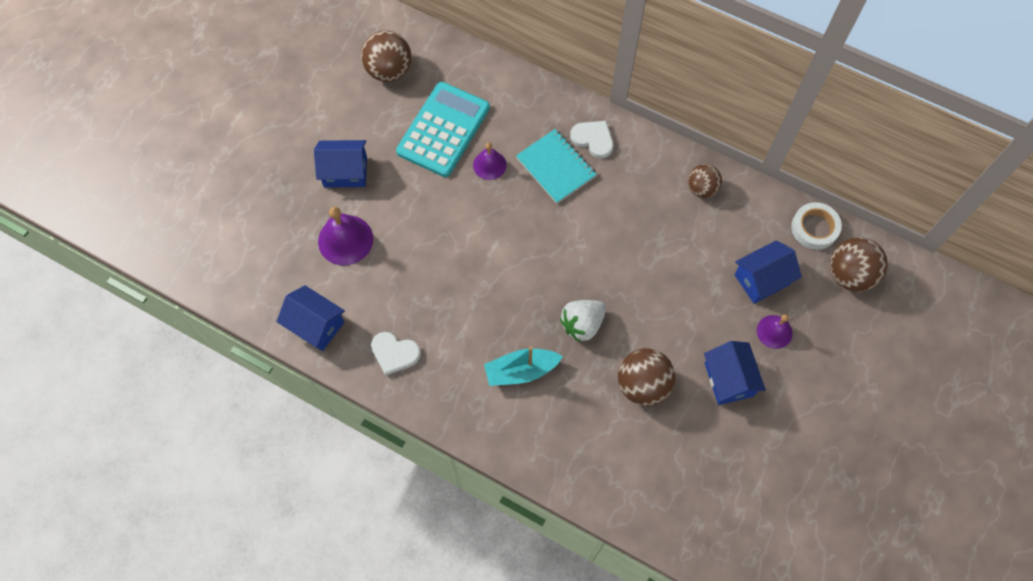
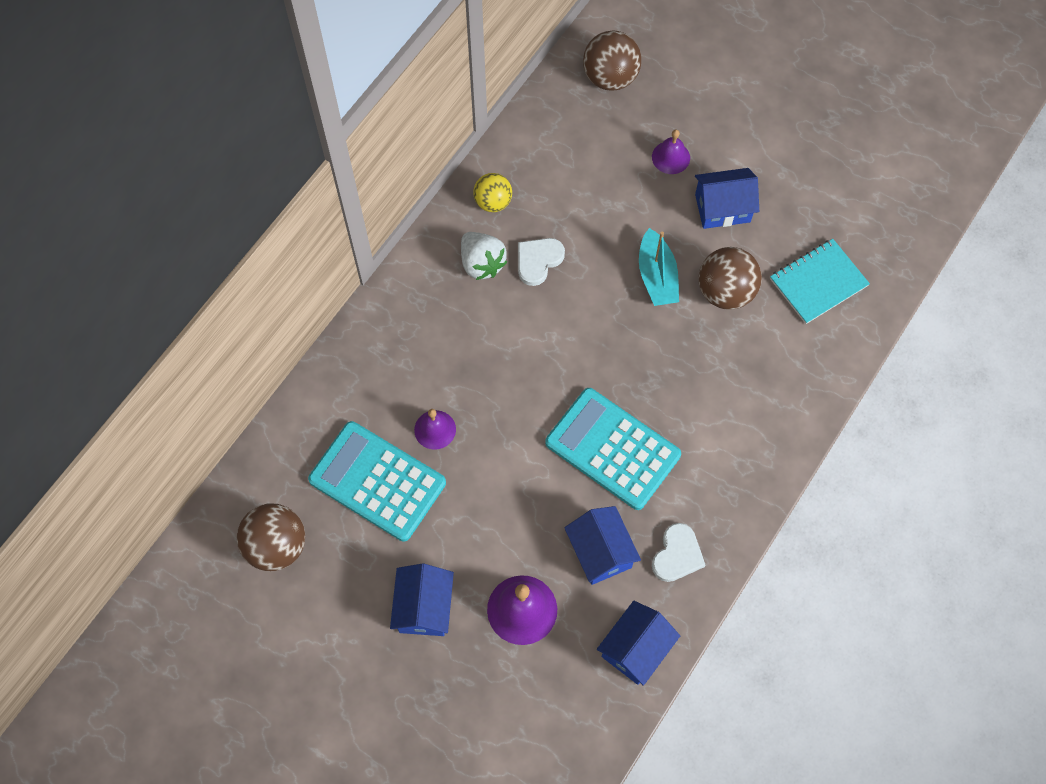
camera: 85 degrees left, 0 degrees up
turquoise boat [484,346,563,386] -> turquoise boat moved to [639,228,679,306]
turquoise notebook [516,129,597,204] -> turquoise notebook moved to [770,239,870,324]
white strawberry [560,300,606,342] -> white strawberry moved to [461,232,507,280]
white heart [570,121,613,158] -> white heart moved to [518,238,565,286]
brown ball [688,164,722,198] -> yellow ball [473,173,512,212]
blue house [734,240,802,304] -> blue house moved to [564,506,641,585]
white tape [791,202,842,250] -> none
none -> turquoise calculator [545,388,681,510]

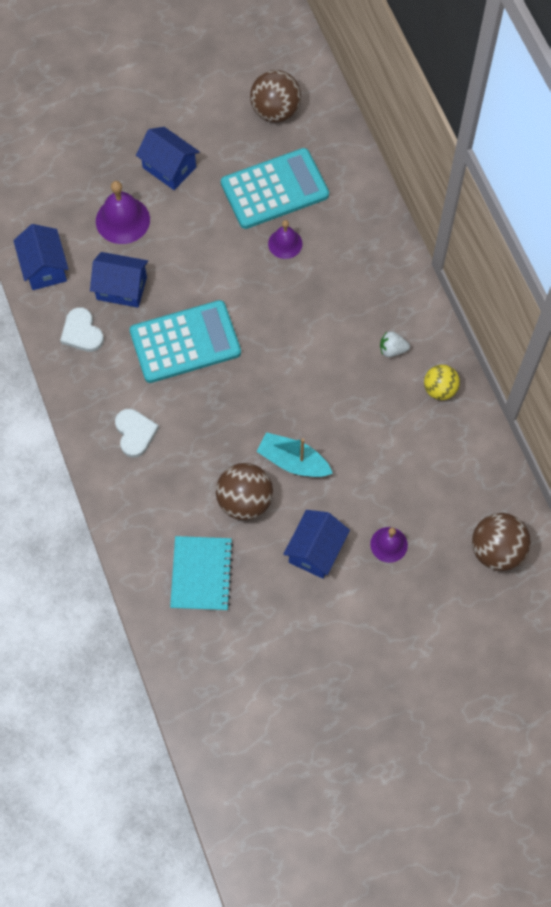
camera: 125 degrees right, 0 degrees up
white strawberry [461,232,507,280] -> white strawberry [380,331,410,357], size x0.63
white heart [518,238,565,286] -> white heart moved to [115,409,159,458]

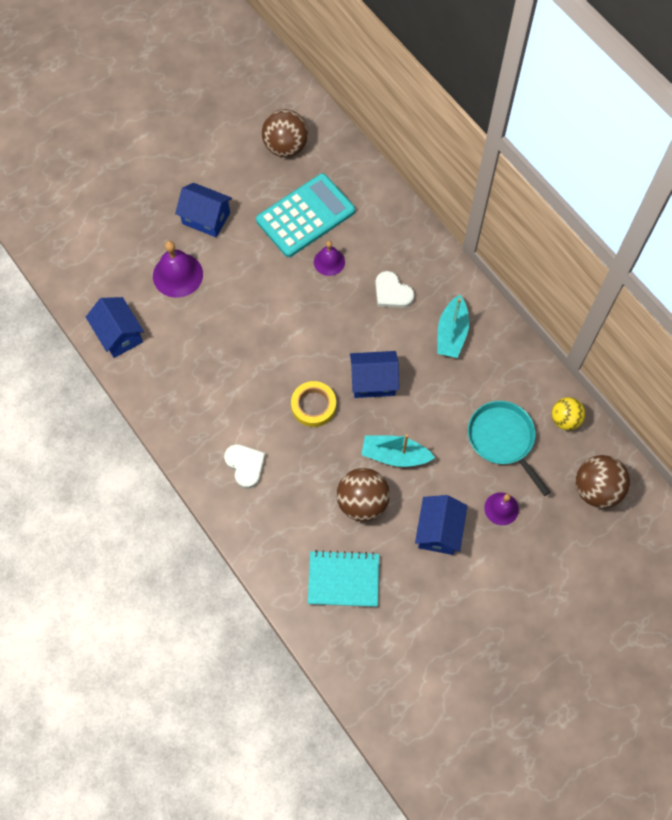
camera: 15 degrees left, 0 degrees up
white heart [60,307,104,352] -> white heart moved to [375,271,415,308]
blue house [90,252,148,308] -> blue house moved to [350,351,399,398]
turquoise calculator [130,300,241,383] -> none
turquoise notebook [170,536,233,611] -> turquoise notebook turned 75 degrees counterclockwise [308,550,379,607]
white strawberry [380,331,410,357] -> turquoise boat [437,295,469,358]
yellow ball [424,365,460,400] -> yellow ball moved to [552,397,585,430]
none -> yellow tape [291,381,336,427]
none -> turquoise pan [468,401,550,496]

